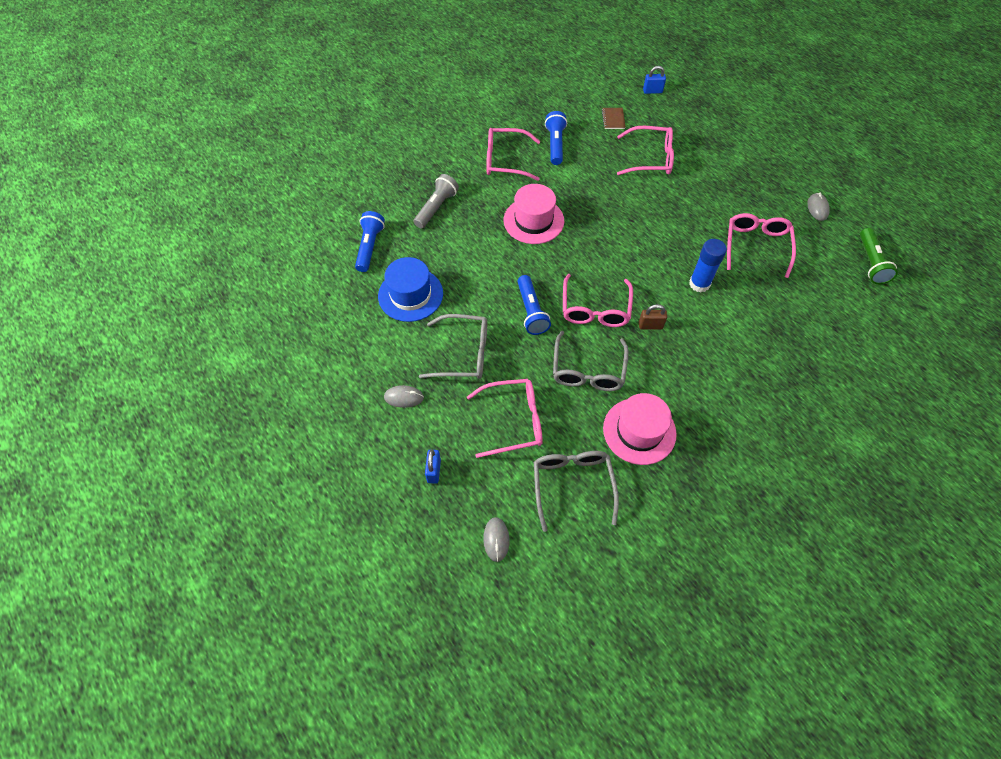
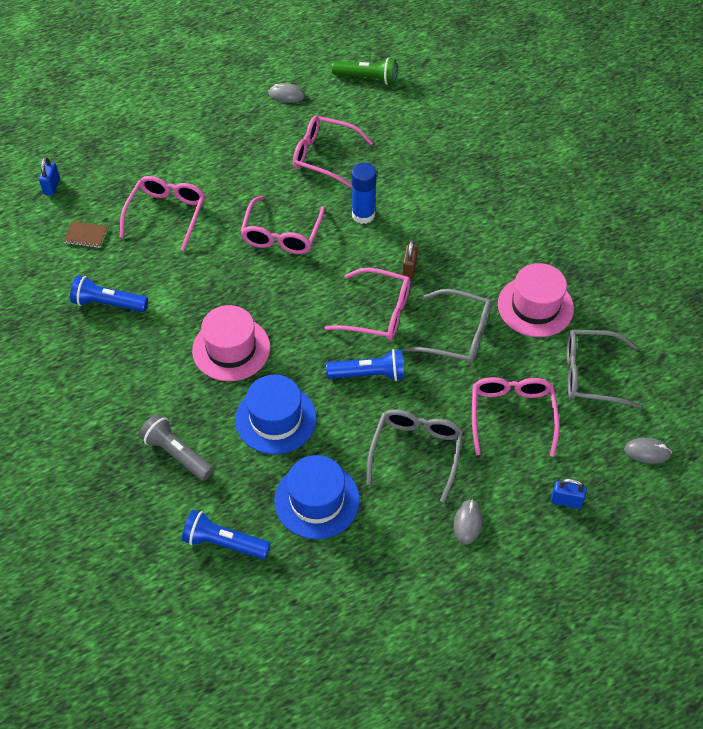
camera: 80 degrees left, 5 degrees down
pink glasses [486,128,540,181] -> pink glasses moved to [240,196,325,254]
none -> blue hat [235,375,317,454]

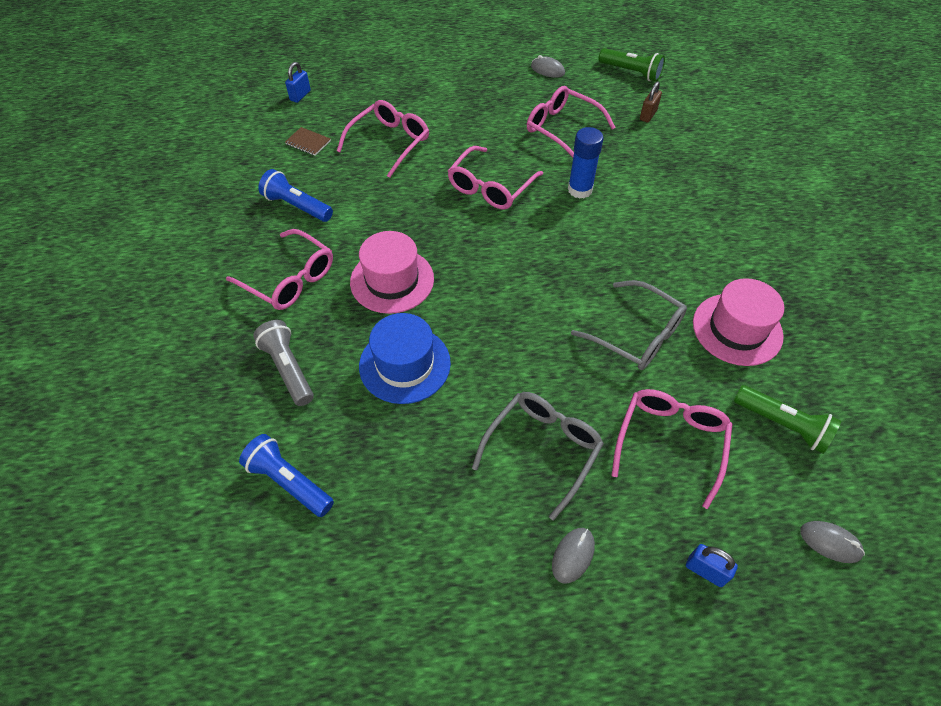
camera: 20 degrees right, 0 degrees up
blue hat [274,455,360,539] -> none
pink glasses [325,268,410,341] -> pink glasses moved to [226,229,333,310]
blue flashlight [326,349,404,381] -> none
brown padlock [402,240,418,279] -> brown padlock moved to [640,81,662,123]
grey glasses [567,330,642,409] -> green flashlight [734,385,841,454]

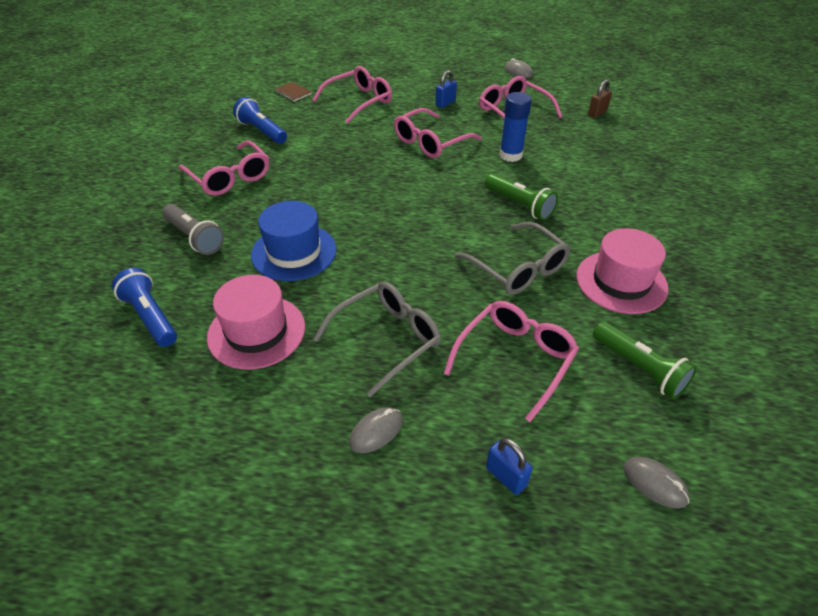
camera: 15 degrees right, 10 degrees down
grey flashlight [253,320,314,406] -> grey flashlight turned 150 degrees clockwise [162,204,224,255]
blue padlock [285,62,311,103] -> blue padlock moved to [436,70,457,108]
pink hat [350,231,434,314] -> pink hat moved to [207,275,305,370]
green flashlight [598,48,665,82] -> green flashlight moved to [485,173,558,221]

